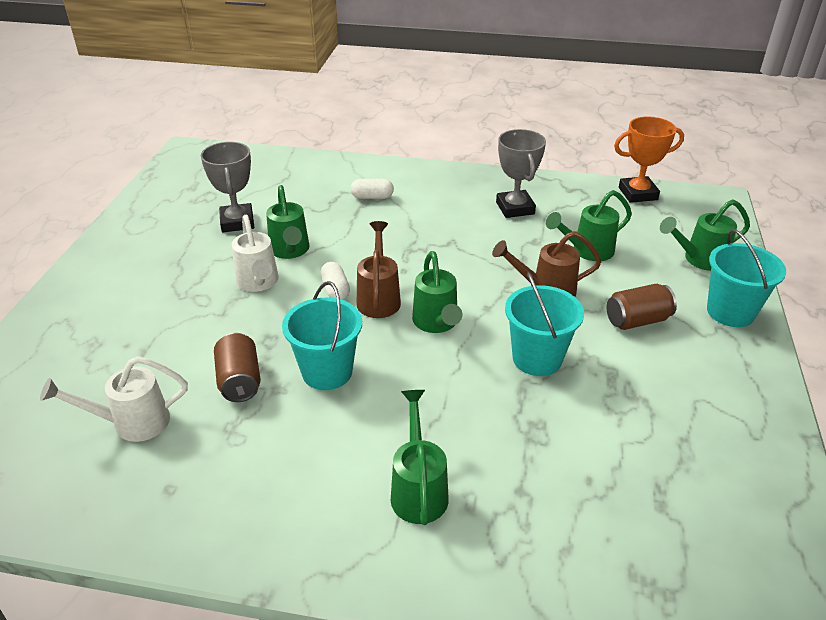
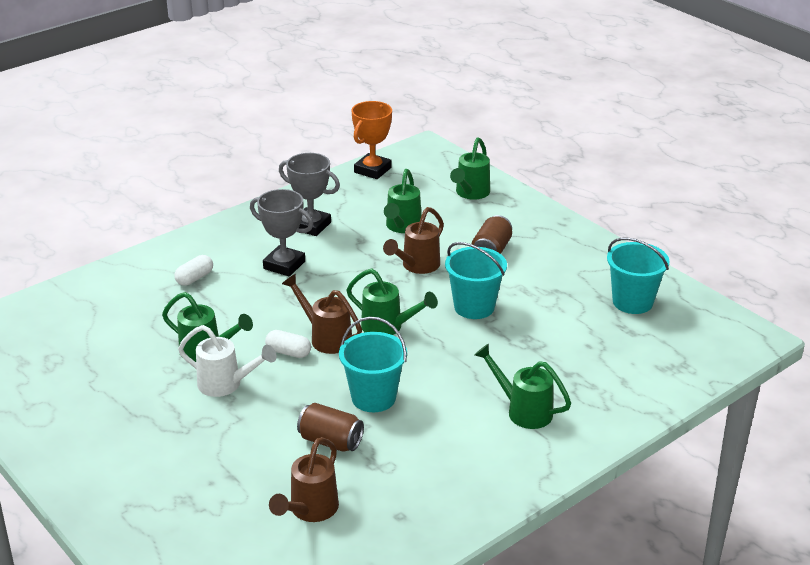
camera: 50 degrees left, 5 degrees down
white watering can [40,356,188,442] -> brown watering can [269,437,339,522]
grey trophy [201,142,254,232] -> grey trophy moved to [250,189,313,277]
turquoise bucket [707,229,786,327] -> turquoise bucket moved to [607,238,670,314]

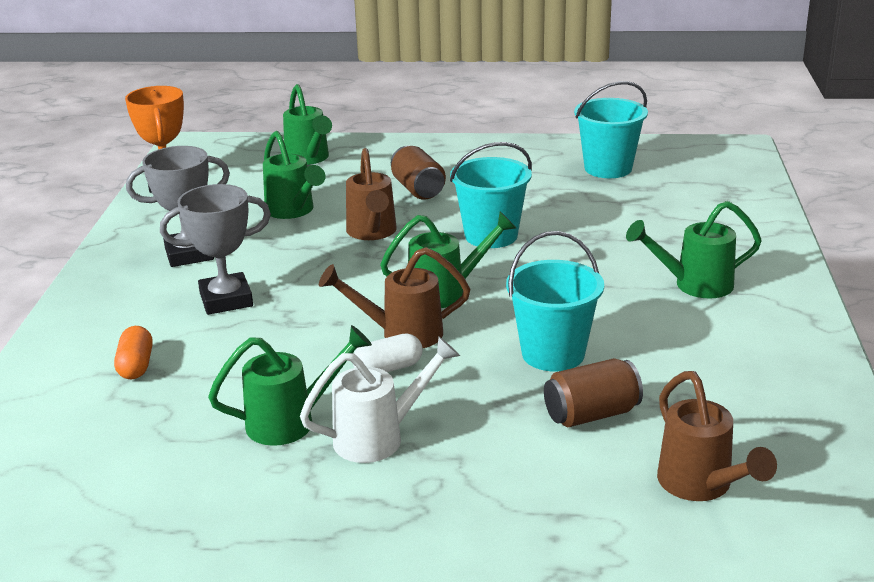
camera: 45 degrees left, 5 degrees down
white capsule [174,255,213,286] -> orange capsule [114,326,153,379]

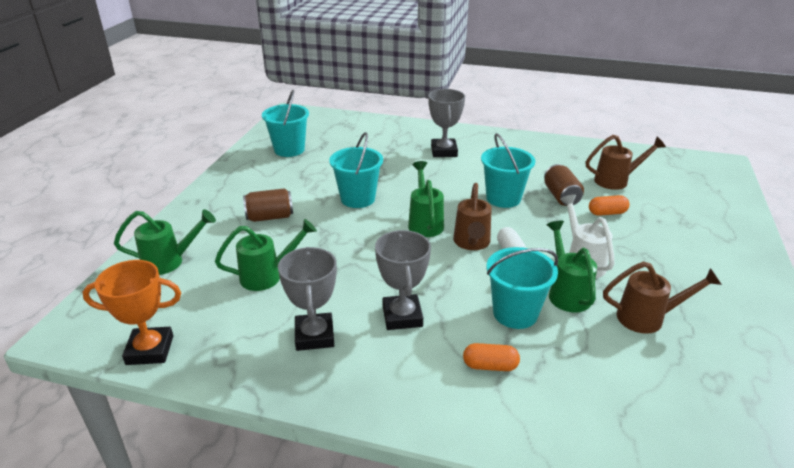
camera: 80 degrees left, 5 degrees up
brown watering can [346,148,397,240] -> brown watering can moved to [603,261,722,334]
green watering can [626,201,762,299] -> grey trophy [428,89,465,157]
none -> turquoise bucket [487,247,558,329]
none -> orange capsule [589,195,629,216]

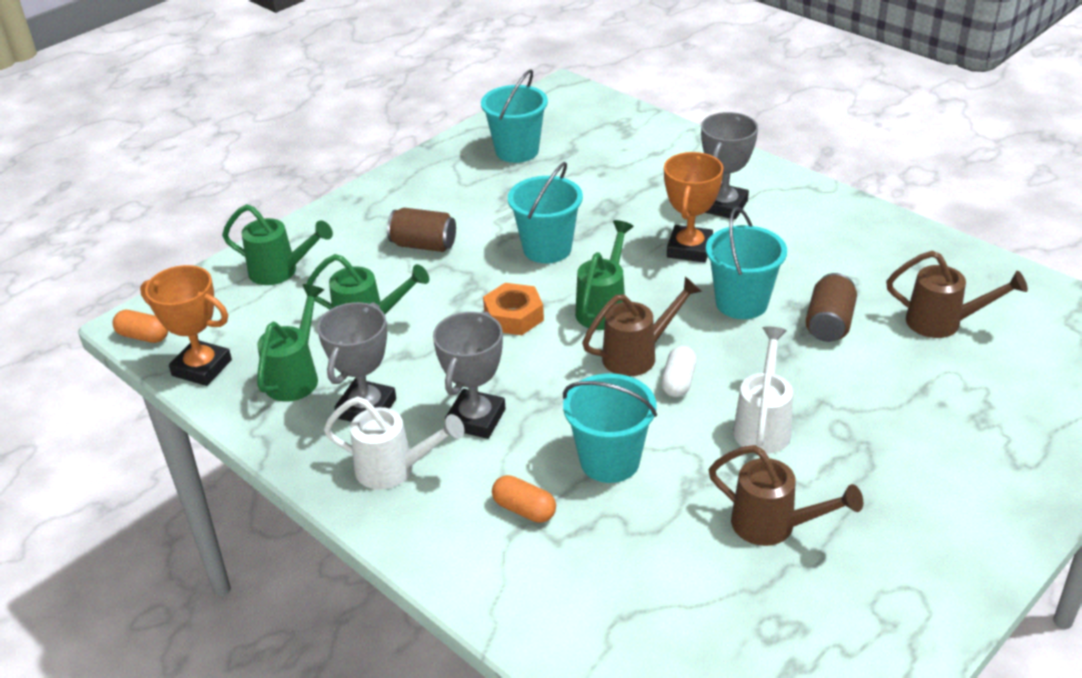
camera: 30 degrees right, 5 degrees up
brown watering can [453,183,492,250] -> brown watering can turned 150 degrees counterclockwise [582,277,702,376]
green watering can [547,221,597,313] -> green watering can moved to [257,284,324,402]
orange capsule [589,195,629,216] -> orange capsule moved to [112,310,168,343]
none -> white watering can [324,396,464,490]
none -> orange nut [483,283,544,335]
none -> orange trophy [664,152,724,263]

